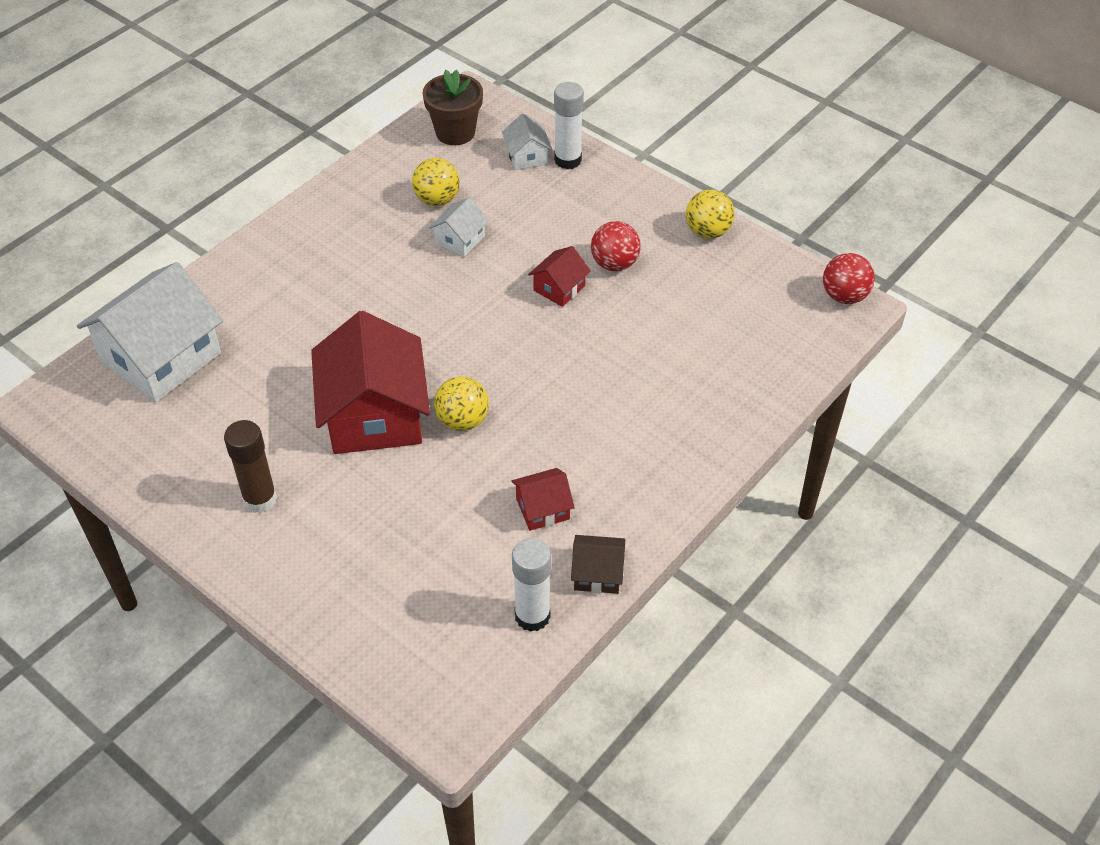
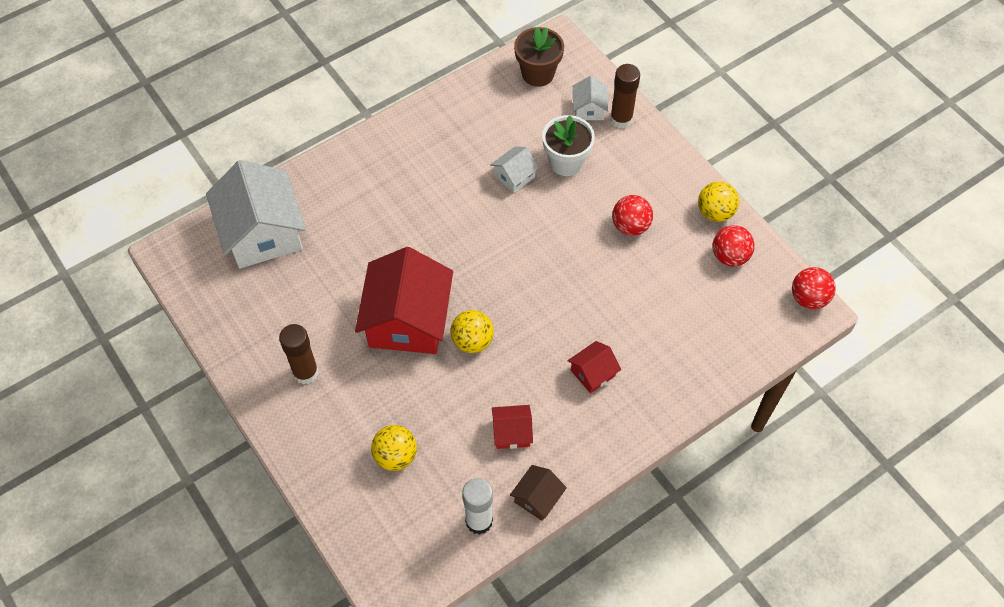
camera: 15 degrees right, 10 degrees up
white house [77,262,223,403] -> white house turned 75 degrees counterclockwise [206,160,306,269]
yellow ball [412,158,460,206] -> yellow ball moved to [371,425,417,471]
red house [528,246,591,307] -> red house moved to [568,341,621,393]
white glue stick [554,82,584,170] -> brown glue stick [610,64,640,129]
brown house [571,535,625,594] -> brown house turned 75 degrees counterclockwise [510,465,567,521]
none -> white flower pot [542,115,595,176]
none -> red ball [712,225,755,267]

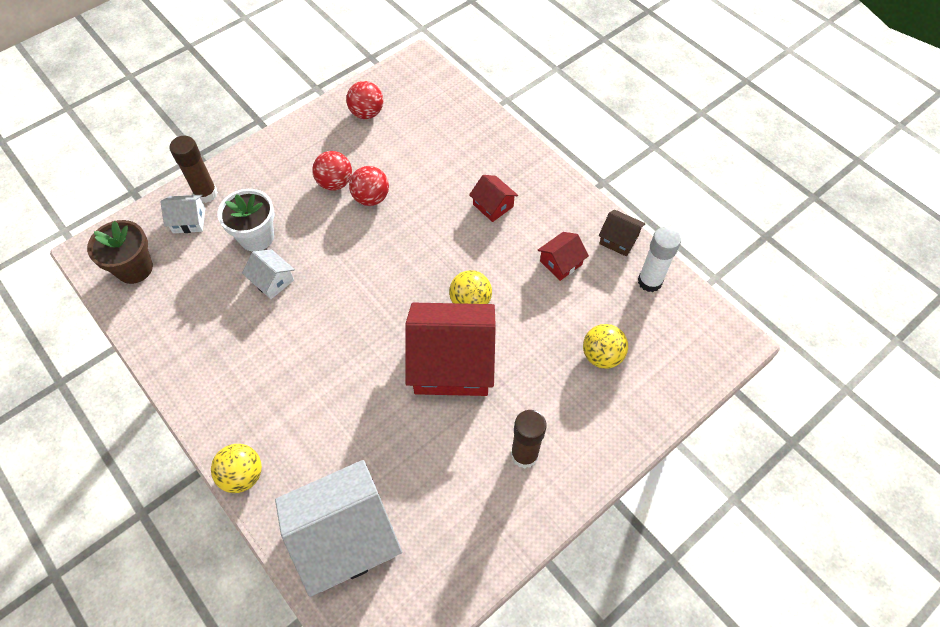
camera: 95 degrees left, 0 degrees up
red house [492,405,533,449] -> red house turned 60 degrees clockwise [537,232,589,281]
yellow ball [698,181,739,222] -> yellow ball moved to [211,444,262,493]
red ball [792,267,836,309] -> red ball moved to [349,166,389,206]

